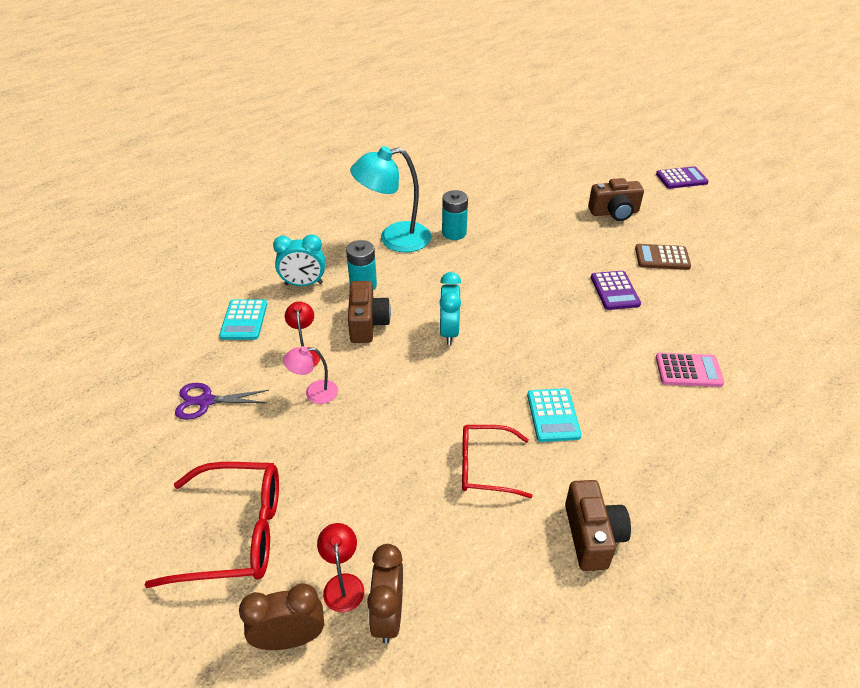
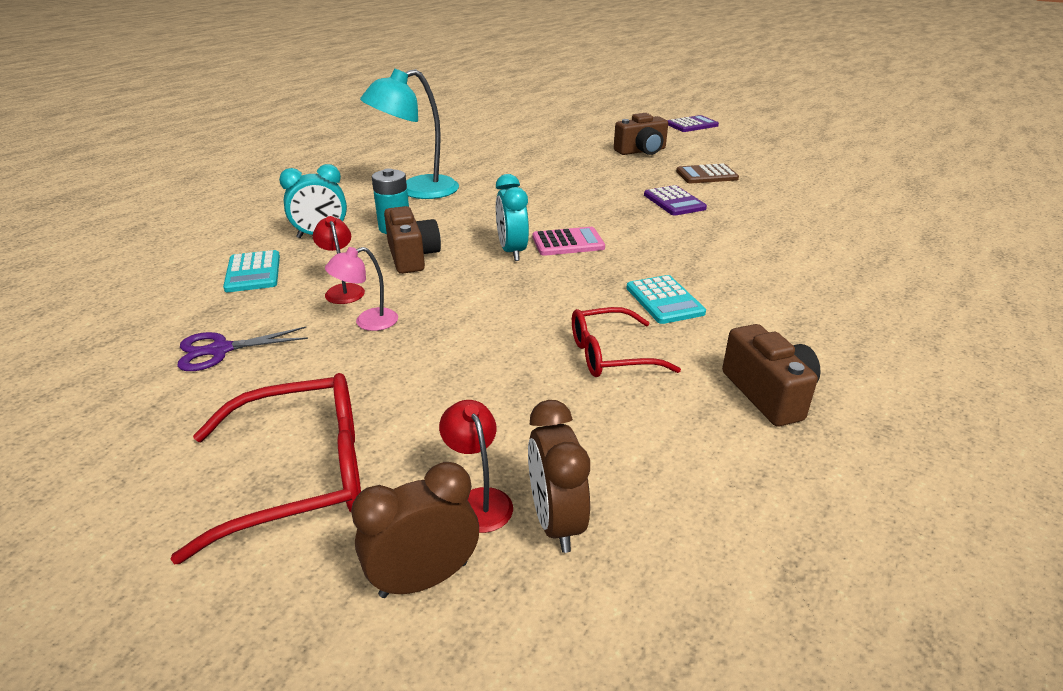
camera: 15 degrees left, 10 degrees down
turquoise battery [442,190,468,240] -> none
pink calculator [656,353,724,387] -> pink calculator moved to [532,227,605,256]

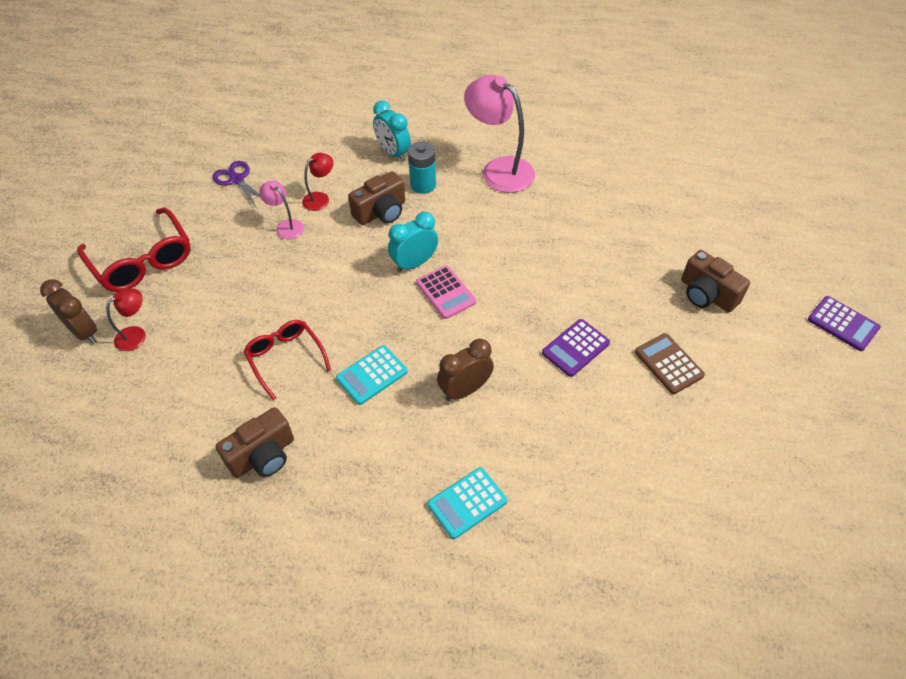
camera: 70 degrees right, 20 degrees up
turquoise calculator [223,250,280,292] -> turquoise calculator moved to [428,467,507,539]
turquoise lamp [360,69,459,199] -> pink lamp [464,75,535,193]
brown clock [528,400,590,553] -> brown clock moved to [437,339,494,401]

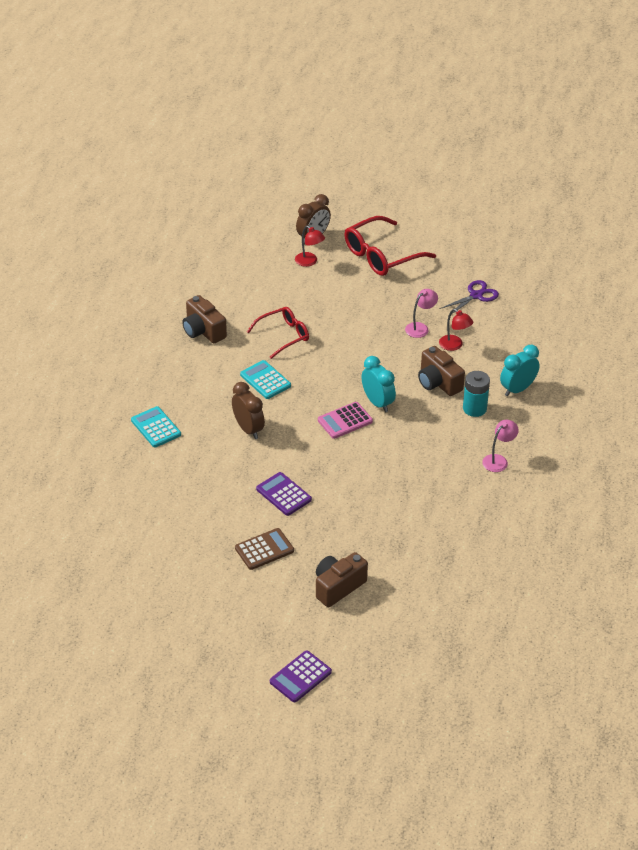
camera: 90 degrees right, 10 degrees down
pink lamp [464,75,535,193] -> pink lamp [482,420,519,472], size x0.50

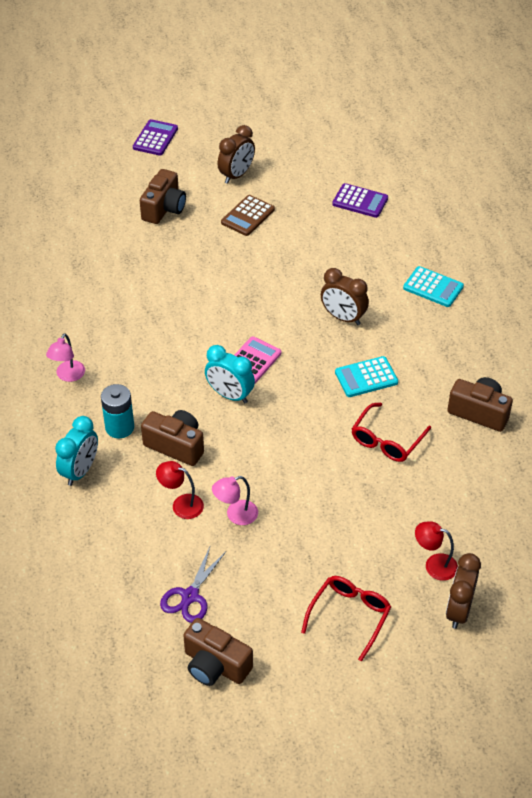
camera: 155 degrees right, 5 degrees up
turquoise calculator [240,360,291,399] -> turquoise calculator turned 135 degrees clockwise [335,356,398,397]
purple calculator [256,472,312,516] -> purple calculator moved to [332,183,388,218]
red glasses [344,216,436,276] -> red glasses [301,576,391,662], size x0.66
pink lamp [405,289,438,338] -> pink lamp turned 45 degrees clockwise [212,476,258,525]
none -> brown camera [183,618,253,686]
none -> brown clock [217,125,255,184]

